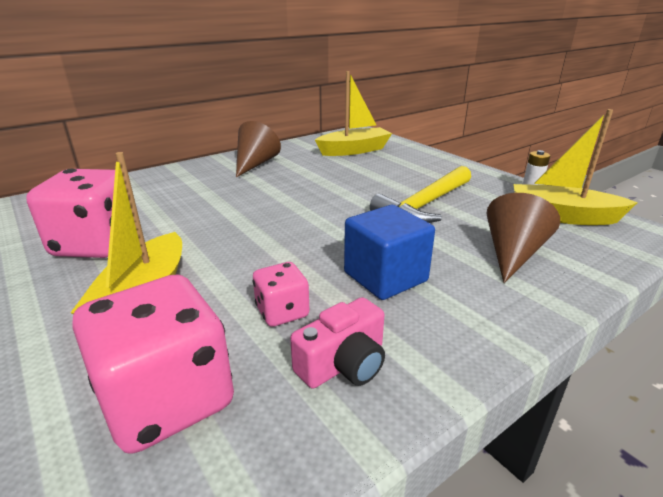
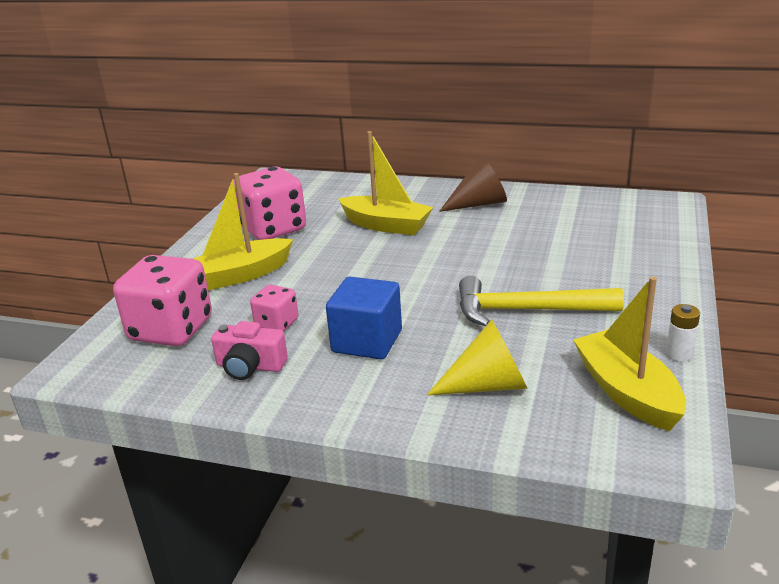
camera: 55 degrees right, 0 degrees up
yellow boat [315,71,392,156] -> yellow boat moved to [338,131,433,235]
brown cone [487,193,560,283] -> yellow cone [427,319,528,395]

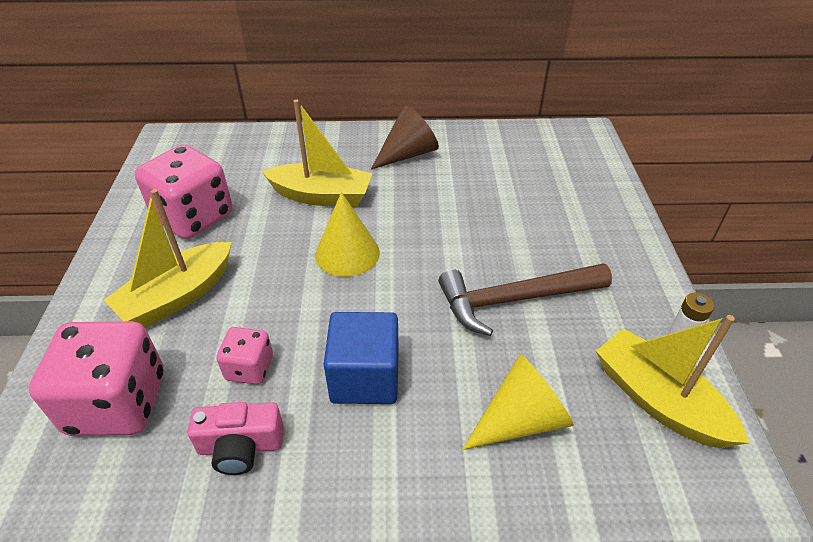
camera: 20 degrees left, 15 degrees up
yellow hammer [459,276,624,326] -> brown hammer [438,263,612,336]
none -> yellow cone [315,192,380,277]

